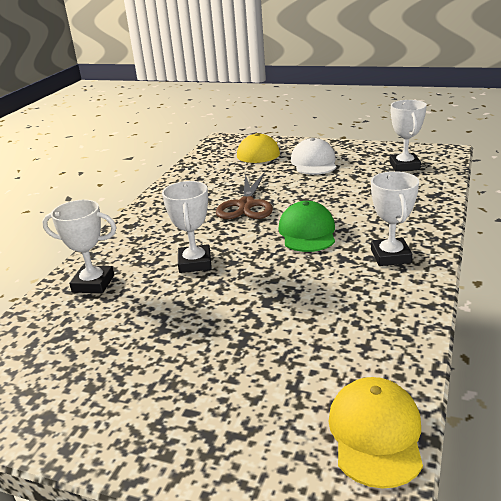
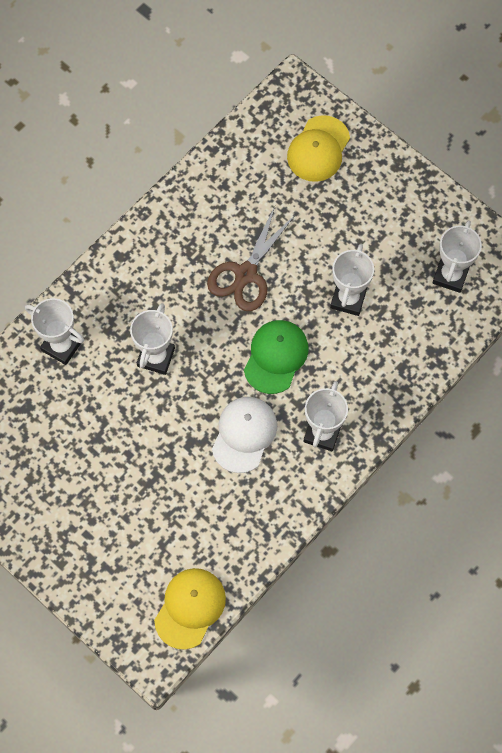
camera: 20 degrees right, 40 degrees up
white cap [291,138,336,175] -> white cap moved to [212,397,277,473]
none -> white trophy [330,244,374,316]

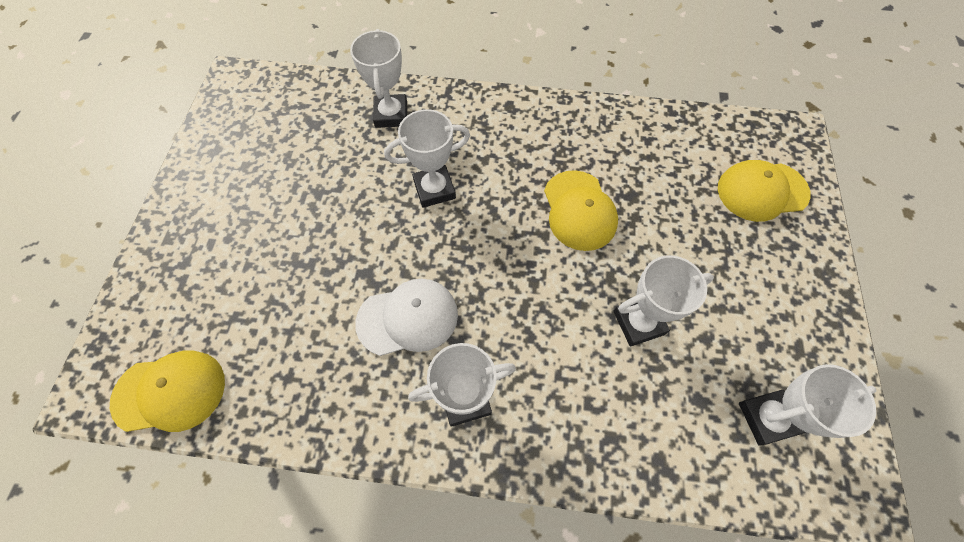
camera: 55 degrees right, 5 degrees down
brown scissors [207,206,295,311] -> yellow cap [544,170,618,251]
green cap [244,320,309,394] -> none

